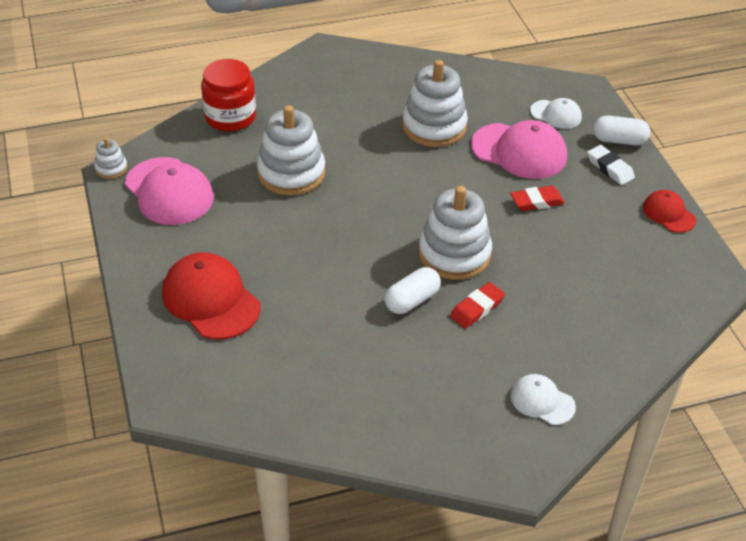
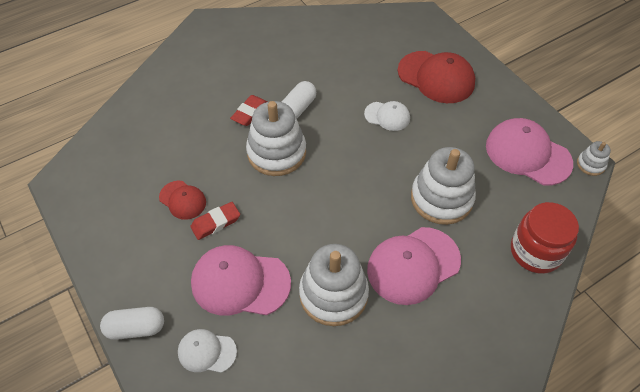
camera: 165 degrees right, 10 degrees up
white cap [511,374,576,425] -> white cap moved to [364,101,410,131]
white eraser [587,145,635,185] -> none
red cap [643,190,696,233] -> red cap moved to [159,181,206,220]
none -> pink cap [367,227,461,305]

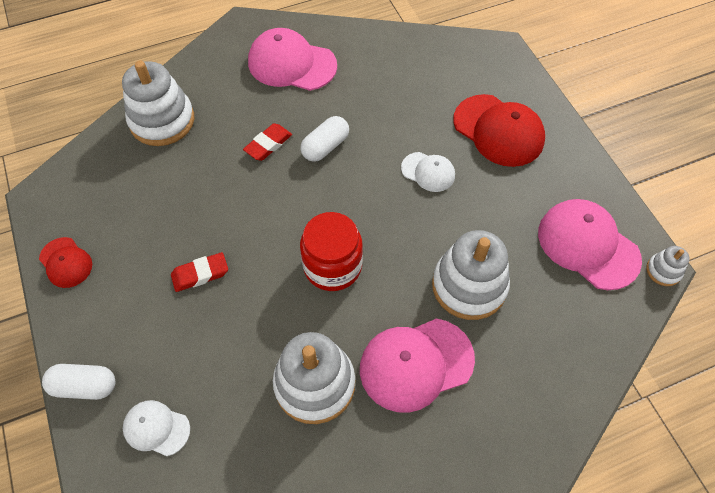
camera: 10 degrees right, 5 degrees up
red cap [159,181,206,220] -> red cap moved to [39,237,92,288]
pink cap [191,245,291,316] -> pink cap moved to [248,28,337,91]
white stacking toy [246,101,306,176] -> white stacking toy moved to [122,61,194,146]
red jar [511,202,579,274] -> red jar moved to [300,212,363,291]

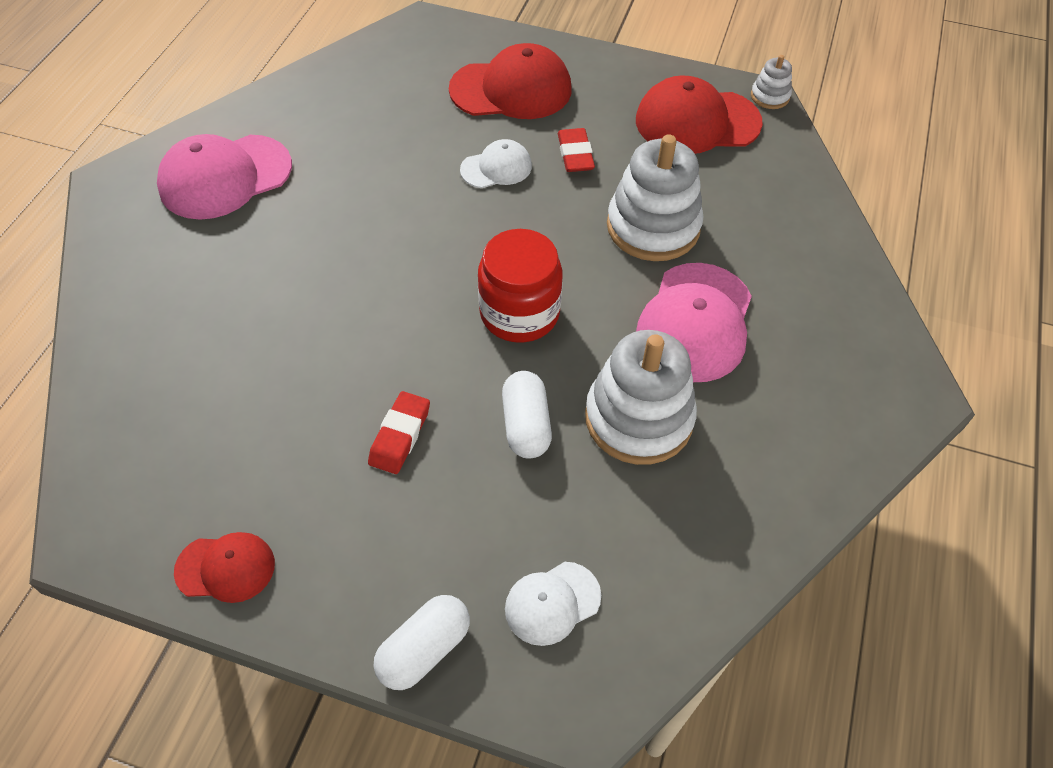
camera: 50 degrees left, 5 degrees down
white stacking toy [122,61,194,146] -> none
red eraser [243,123,292,161] -> red eraser moved to [558,128,595,172]
white capsule [301,116,349,162] -> white capsule moved to [502,371,552,458]
pink cap [538,199,642,290] -> red cap [636,75,763,154]

